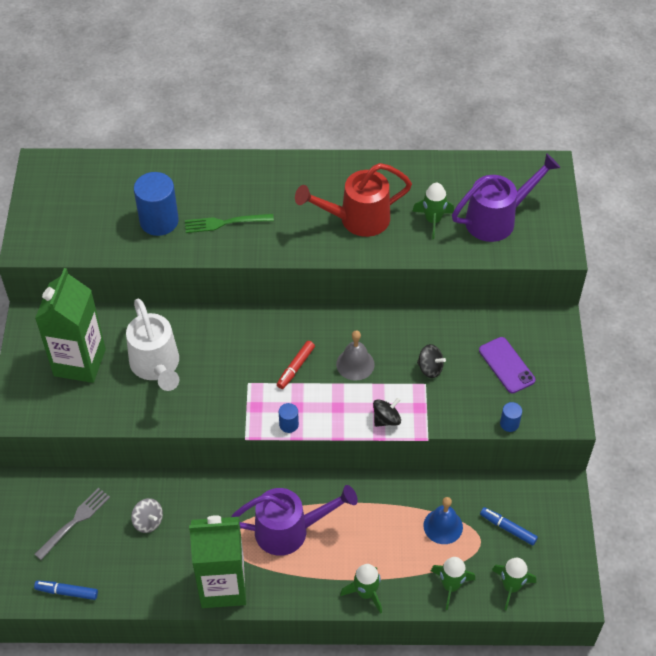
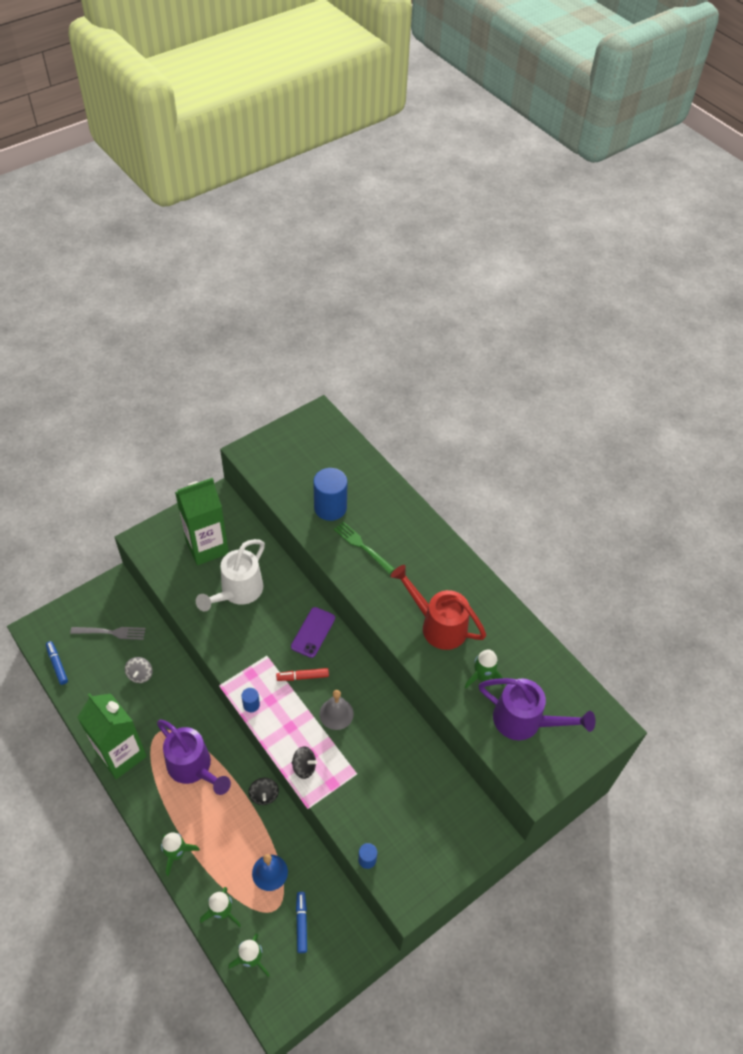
camera: 50 degrees right, 0 degrees up
black spinning top [417,344,446,378] -> black spinning top moved to [248,778,279,805]
purple phone [479,337,536,393] -> purple phone moved to [291,607,335,658]

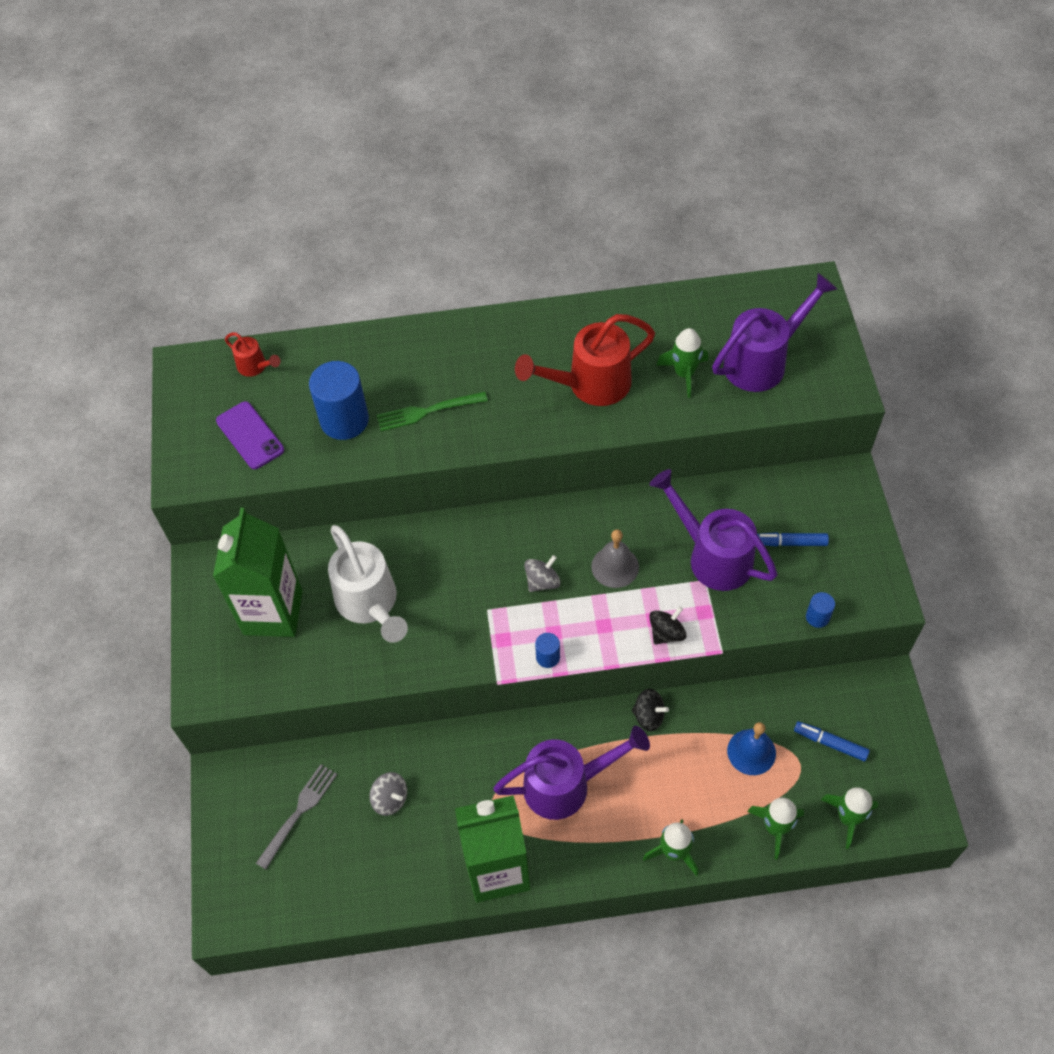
camera: 55 degrees left, 5 degrees up
blue marker [46,641,68,685] -> blue marker moved to [757,532,829,546]
red marker [276,668,329,681] -> grey spinning top [524,555,561,592]
purple phone [291,607,335,658] -> purple phone moved to [216,401,284,469]
none -> red watering can [225,332,281,377]
none -> purple watering can [650,469,777,591]

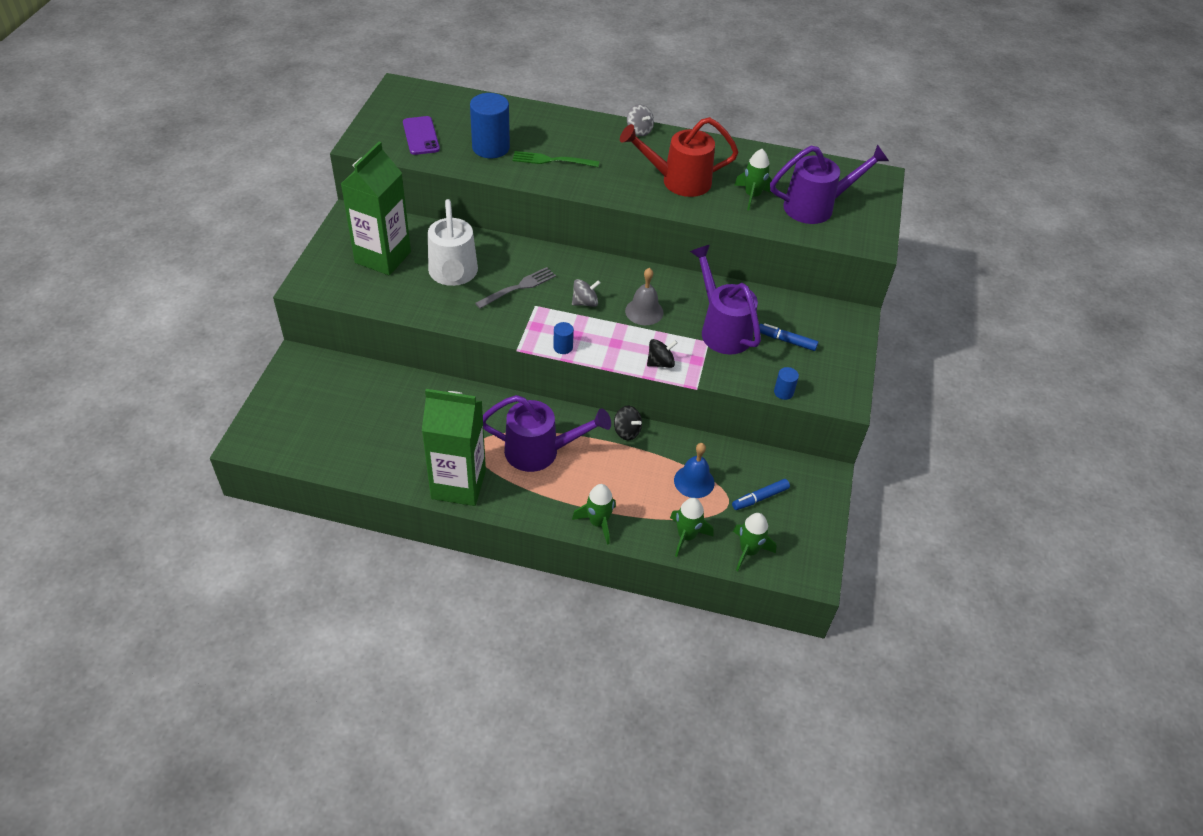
camera: 15 degrees right, 10 degrees down
red watering can [225,332,281,377] -> none
grey fork [256,764,337,870] -> grey fork moved to [475,267,556,309]
grey spinning top [370,772,407,816] -> grey spinning top moved to [627,104,654,136]
blue marker [794,721,870,761] -> blue marker turned 75 degrees counterclockwise [732,479,790,510]

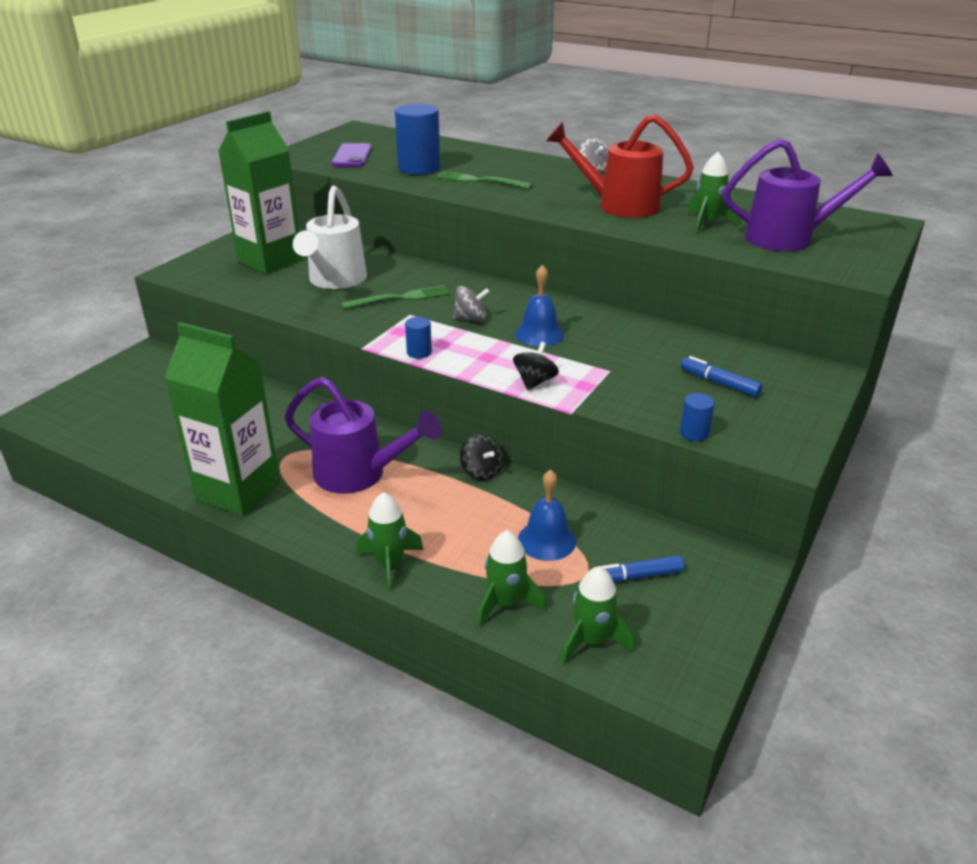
camera: 20 degrees right, 15 degrees down
grey fork [475,267,556,309] -> green fork [341,285,450,309]
grey bell [625,268,664,325] -> blue bell [515,265,564,347]
black spinning top [647,339,677,368] -> black spinning top turned 60 degrees counterclockwise [513,342,559,390]
purple watering can [690,245,761,355] -> none

